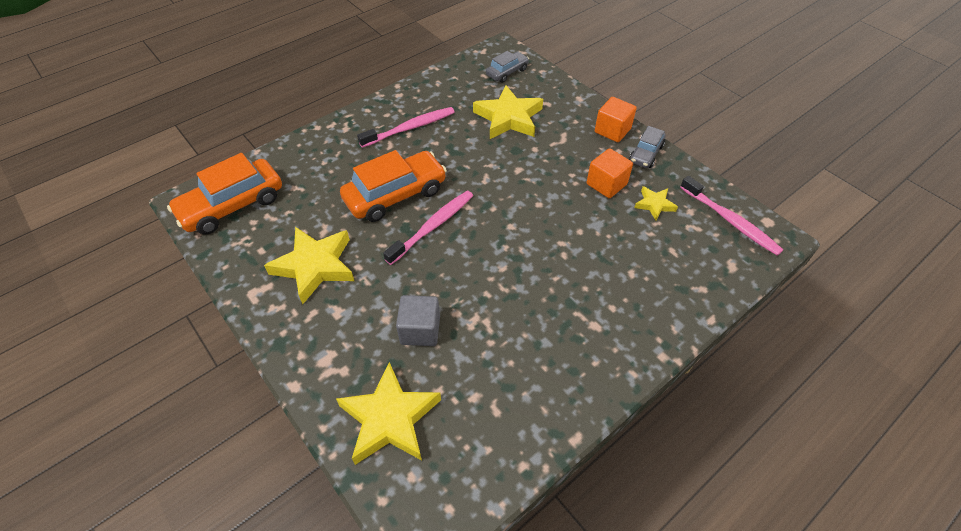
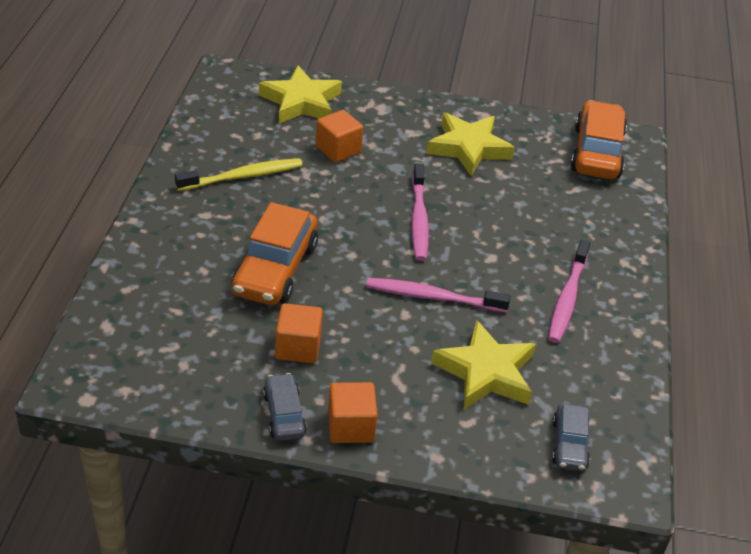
camera: 135 degrees right, 10 degrees down
orange car [340,150,447,222] -> orange car moved to [232,202,318,305]
grey cube [396,295,440,346] -> orange cube [316,110,363,163]
yellow star [634,186,678,220] -> none
pink toothbrush [680,176,783,256] -> pink toothbrush moved to [366,278,510,312]
none -> yellow toothbrush [175,158,302,191]

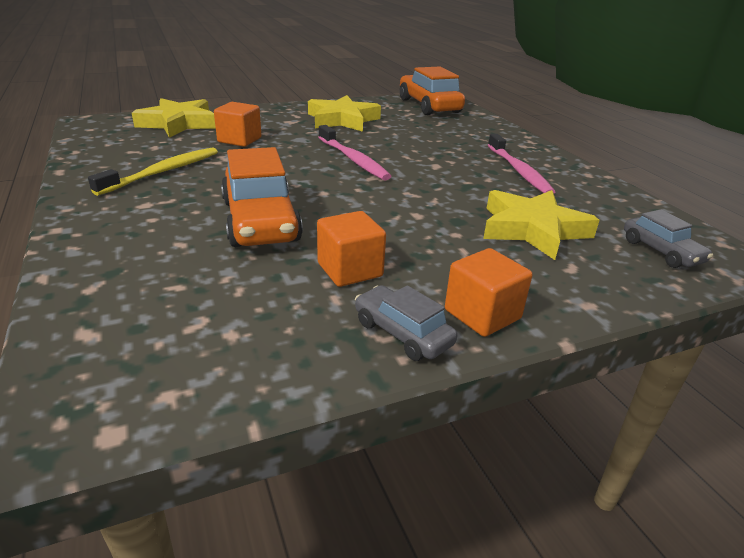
camera: 30 degrees left, 10 degrees down
pink toothbrush [366,278,510,312] -> none

